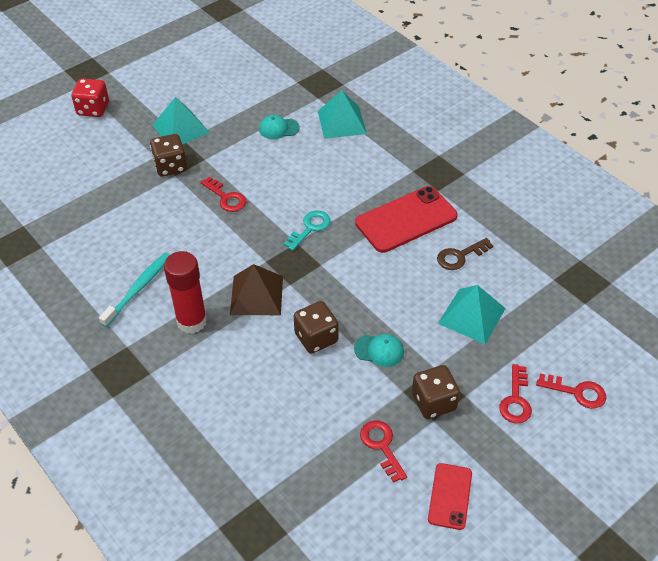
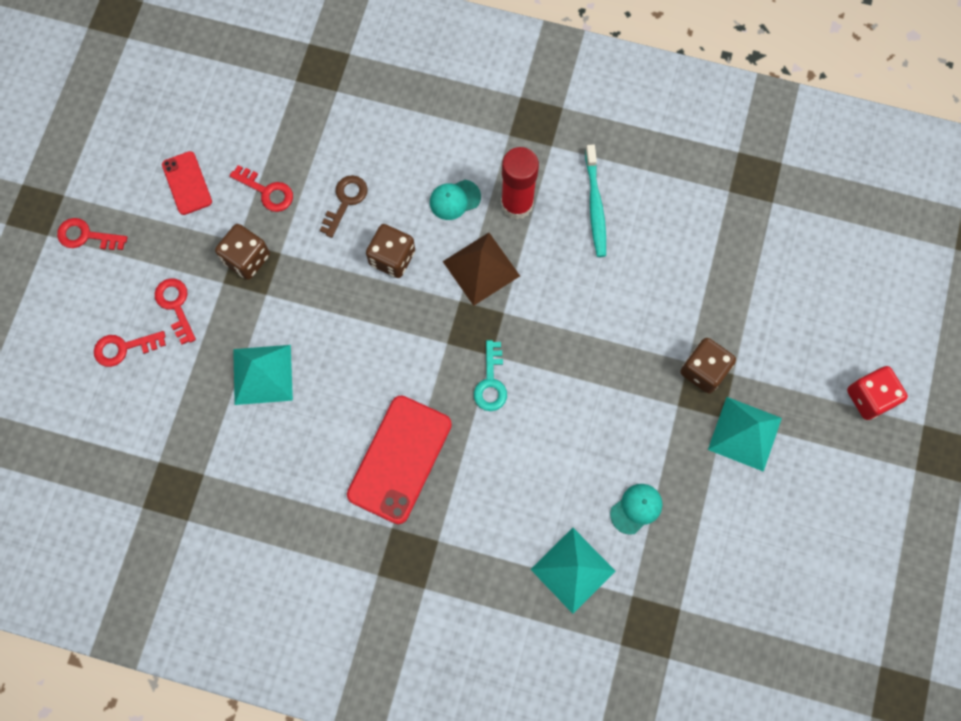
camera: 145 degrees right, 25 degrees up
red key [201,177,246,212] -> red key moved to [57,218,127,250]
turquoise cap [354,334,404,367] -> turquoise cap moved to [430,180,481,220]
brown key [437,238,493,270] -> brown key moved to [320,175,368,238]

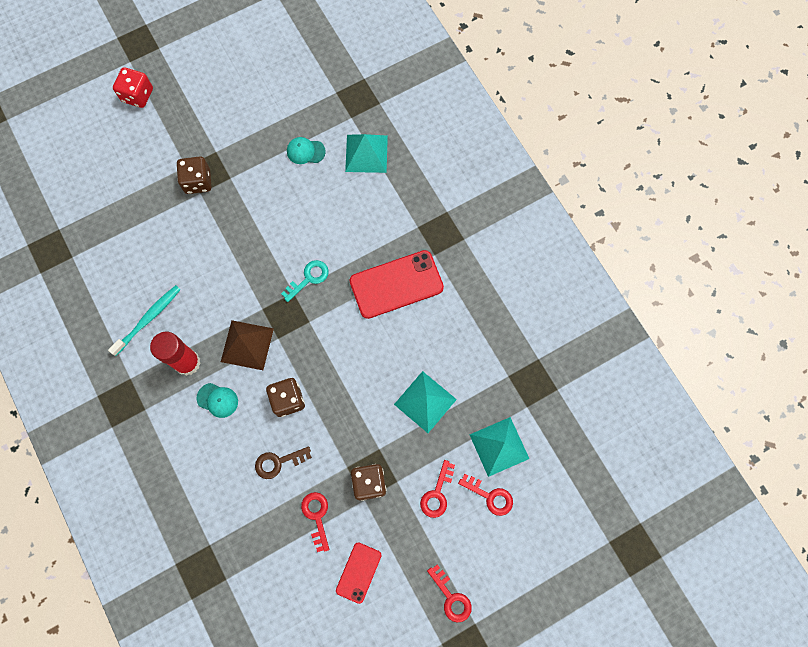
camera: 135 degrees left, 0 degrees up
turquoise pyramid [708,397,782,472] -> turquoise pyramid moved to [470,417,529,477]

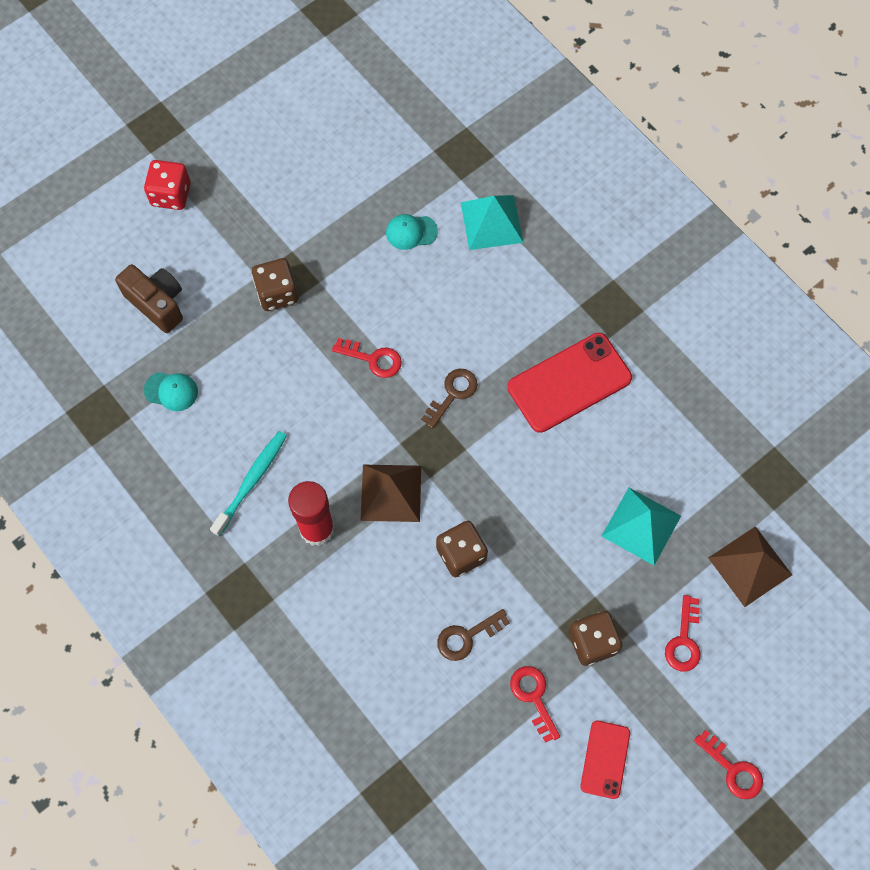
camera: 10 degrees left, 5 degrees down
turquoise cap [197,383,238,418] -> turquoise cap moved to [144,372,198,411]
turquoise key [281,260,329,302] -> brown key [421,369,478,429]
red key [458,474,513,516] -> red key moved to [332,338,402,378]
turquoise pyramid [470,417,529,477] -> brown pyramid [708,526,792,607]
none -> brown camera [115,264,183,333]

